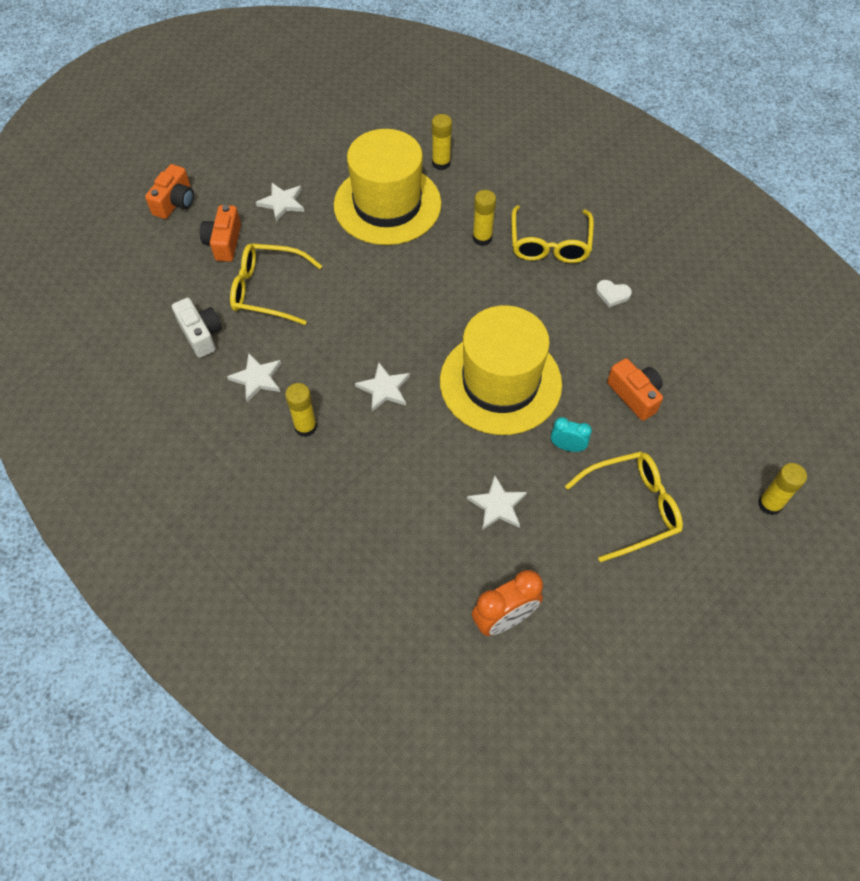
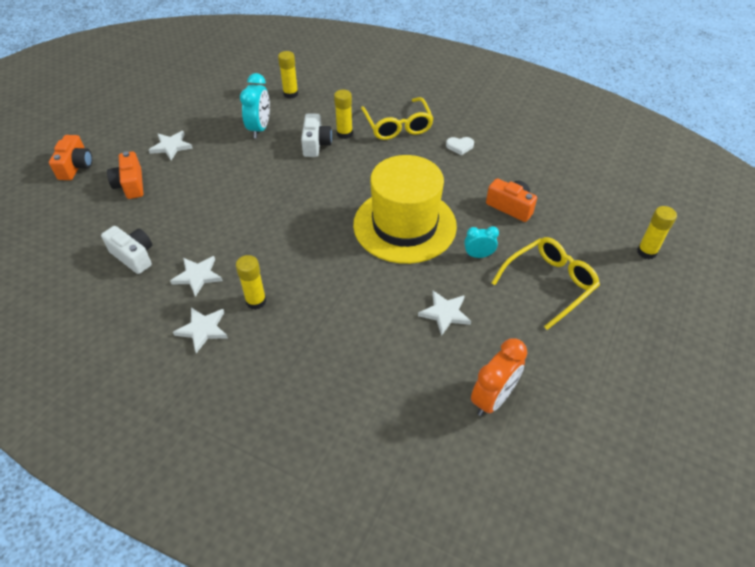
camera: 20 degrees left, 10 degrees down
yellow glasses [230,243,322,325] -> none
yellow hat [334,129,441,245] -> turquoise clock [240,73,270,138]
white star [355,362,410,412] -> white star moved to [173,307,228,353]
none -> white camera [301,114,332,157]

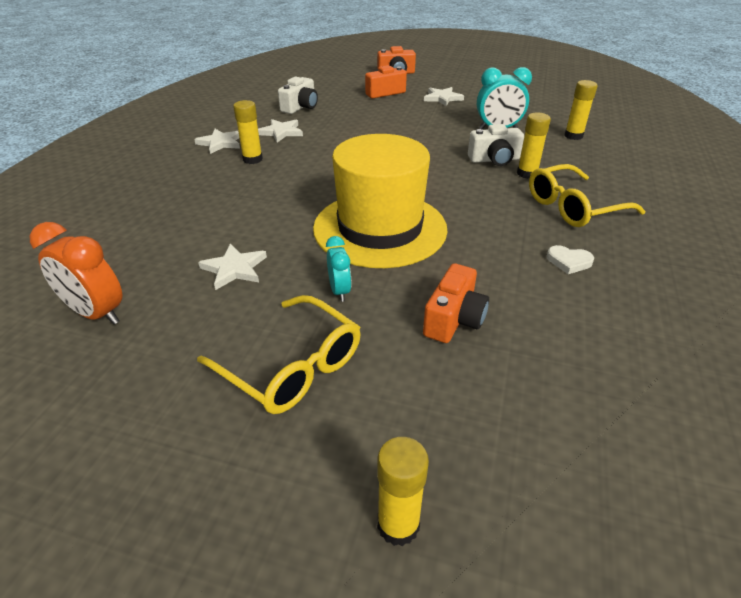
camera: 80 degrees right, 10 degrees down
white heart [446,137,474,155] -> white heart turned 60 degrees counterclockwise [547,245,594,274]

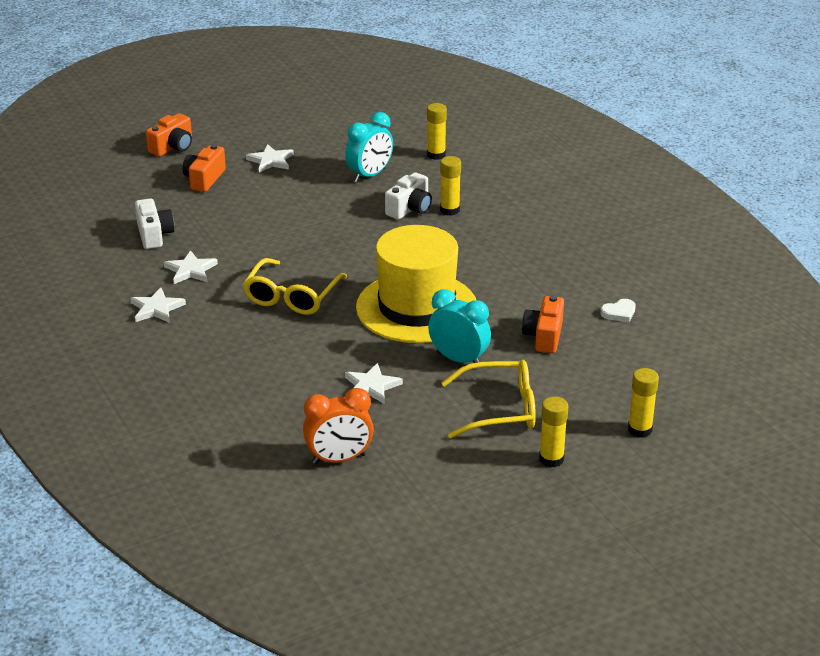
camera: 45 degrees left, 5 degrees down
yellow glue stick [233,100,263,164] -> yellow glue stick moved to [539,396,568,467]
turquoise clock [326,236,352,302] -> turquoise clock [428,289,491,363], size x1.67
orange camera [423,263,489,343] -> orange camera turned 150 degrees counterclockwise [522,295,564,353]
yellow glasses [529,164,645,227] -> yellow glasses moved to [243,258,347,315]
white heart [547,245,594,274] -> white heart moved to [601,299,636,322]

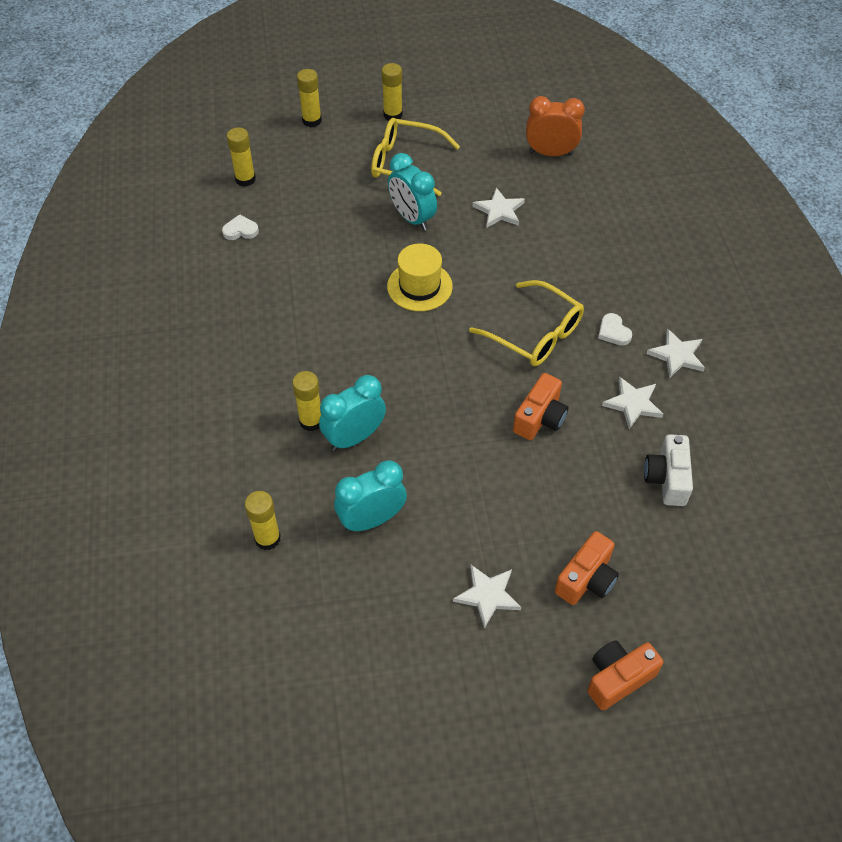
camera: 160 degrees left, 20 degrees up
yellow glasses [243,258,347,315] -> yellow glasses turned 90 degrees clockwise [469,280,584,366]
yellow hat [356,225,476,343] -> yellow hat [387,244,453,311], size x0.54
white camera [385,172,432,220] -> turquoise clock [319,375,386,451]
orange camera [522,295,564,353] -> orange camera moved to [513,373,568,440]
none -> yellow glue stick [227,127,256,187]
none -> white heart [598,313,632,346]

